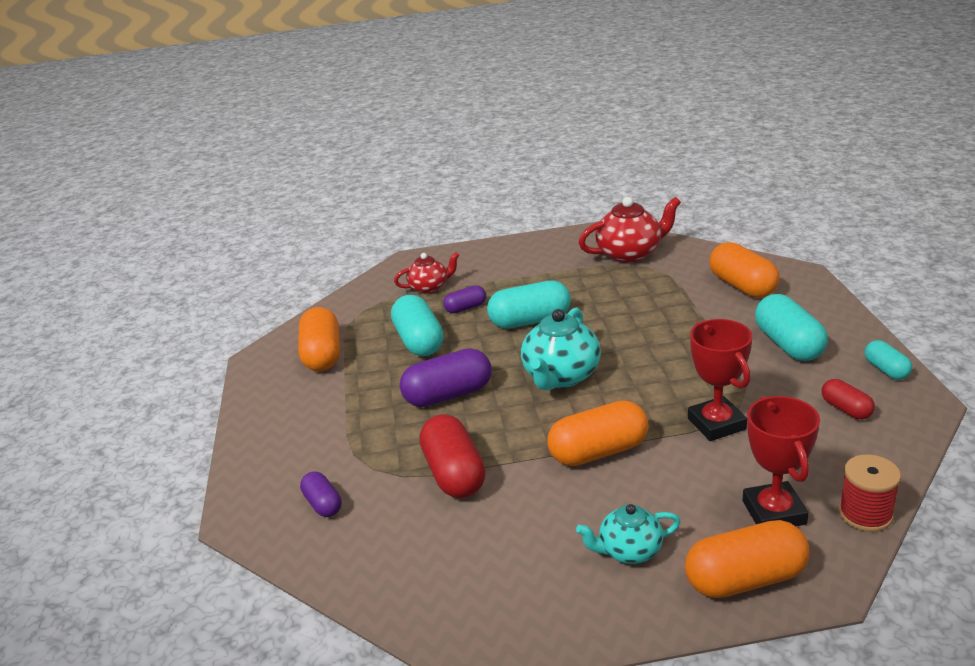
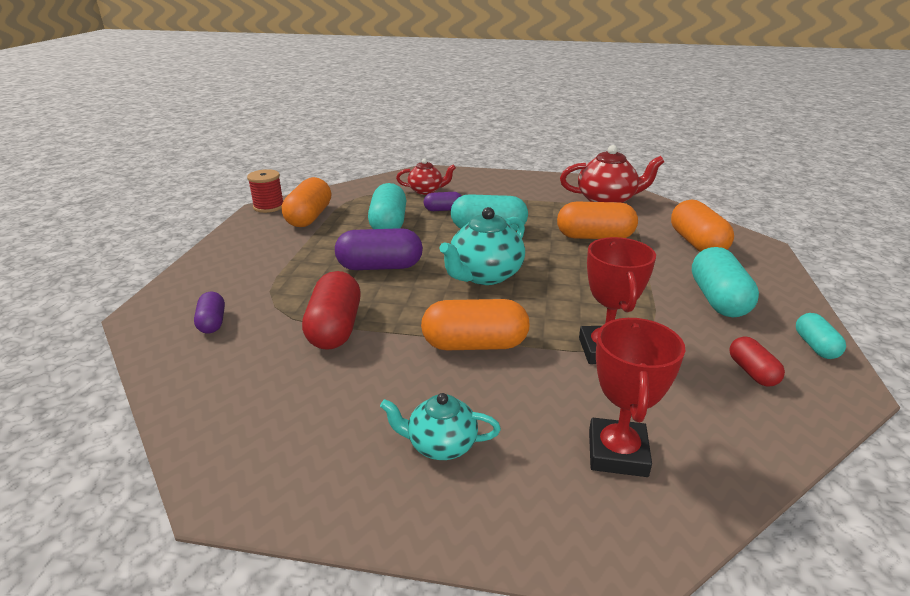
camera: 15 degrees right, 0 degrees up
orange capsule [685,520,810,598] -> orange capsule moved to [557,202,638,239]
red spool [839,454,901,532] -> red spool moved to [247,169,283,213]

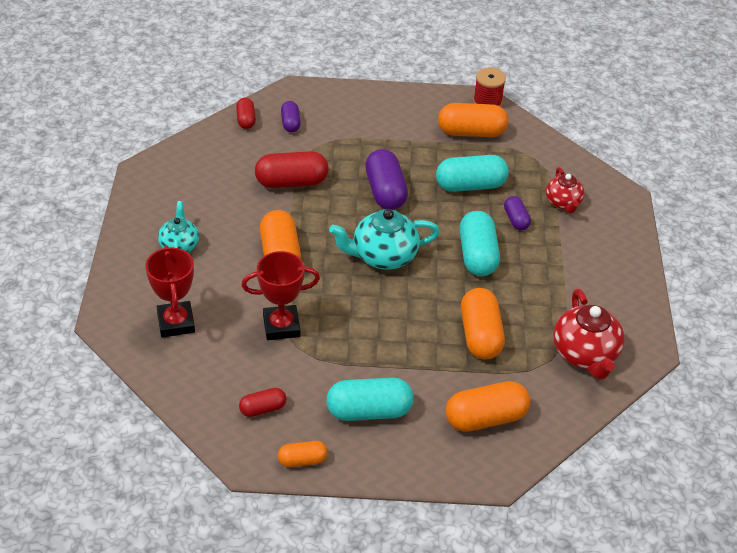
camera: 80 degrees right, 15 degrees up
purple capsule [194,292,225,334] -> purple capsule turned 75 degrees counterclockwise [281,101,301,132]
turquoise teapot [439,207,525,285] -> turquoise teapot turned 45 degrees counterclockwise [329,209,440,270]
red trophy [589,318,685,477] -> red trophy turned 75 degrees clockwise [145,245,195,338]
turquoise capsule [796,313,846,359] -> orange capsule [278,441,328,467]
none -> red capsule [236,98,256,129]

